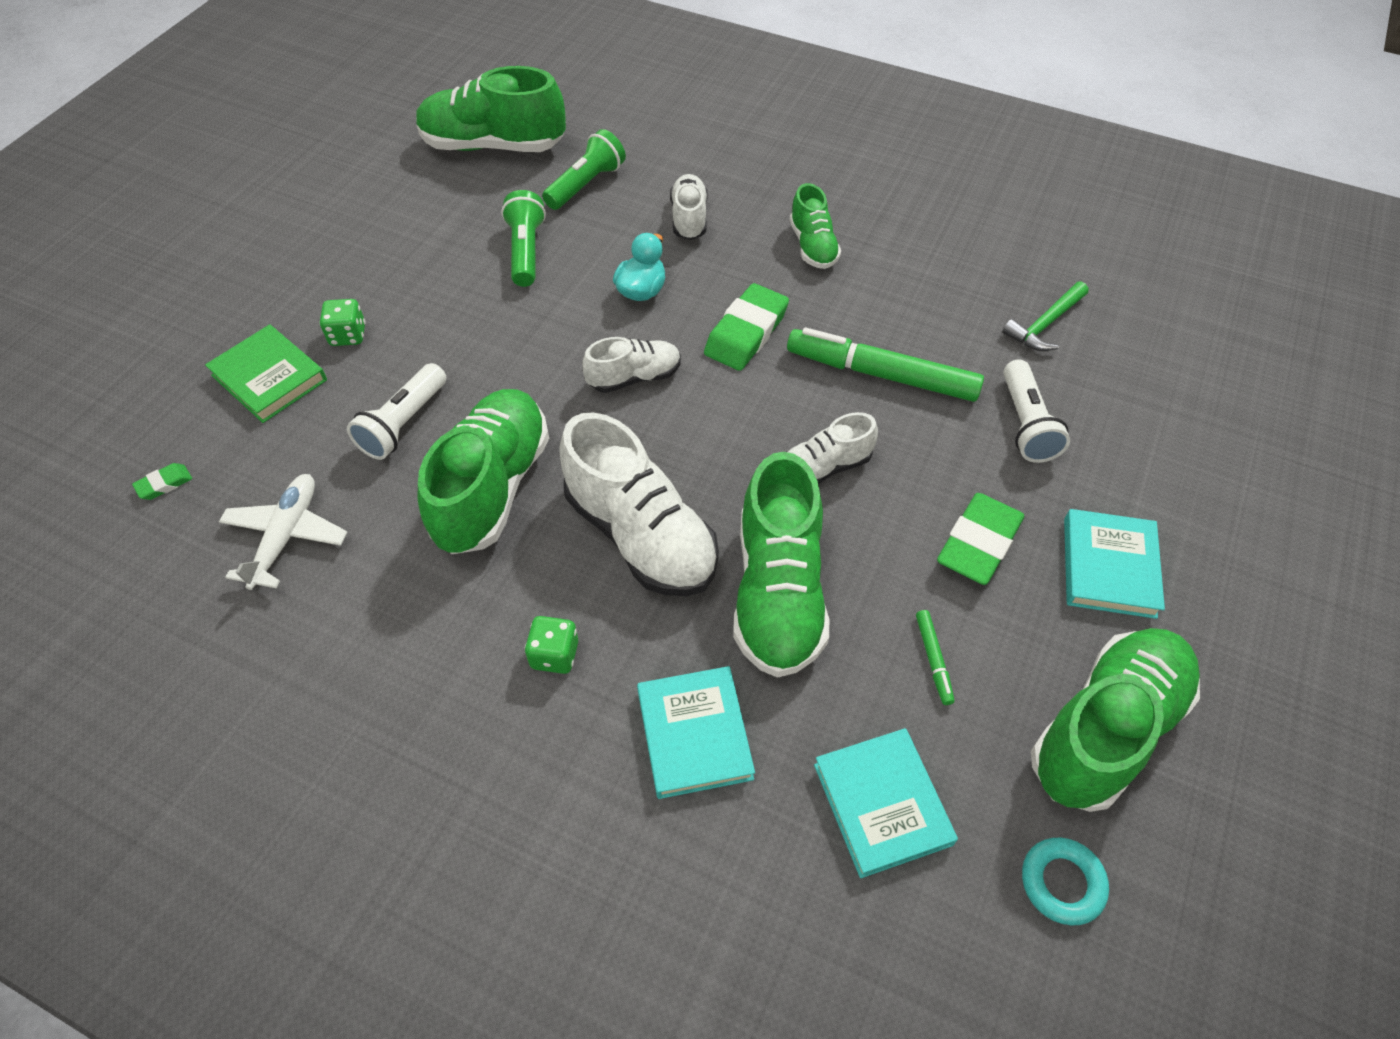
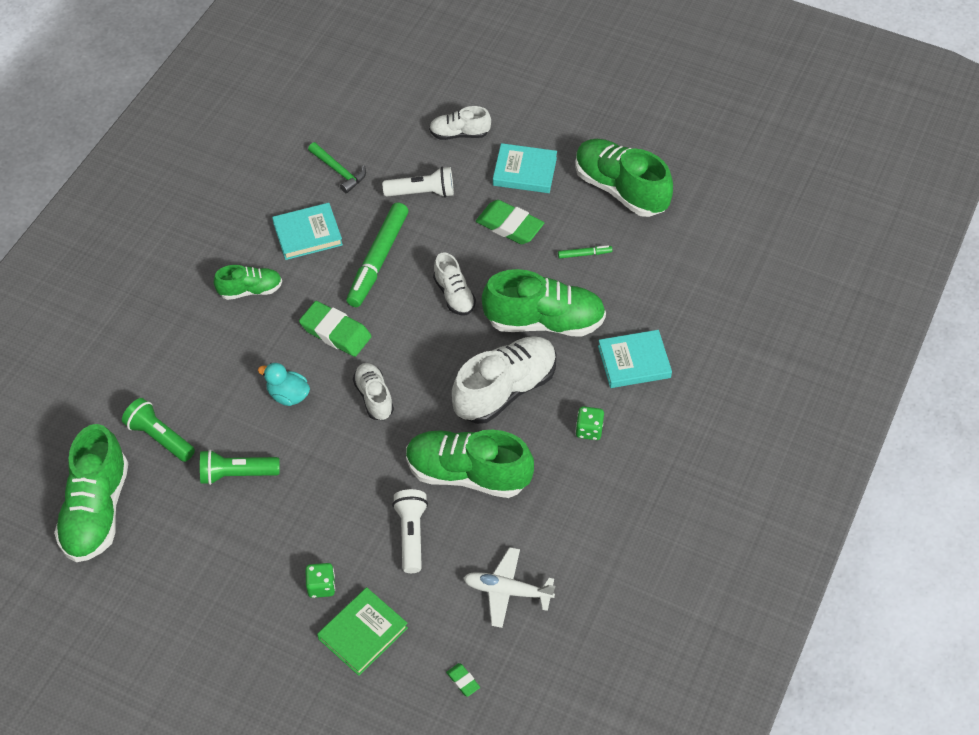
camera: 90 degrees left, 0 degrees up
white flashlight [347,363,447,460] -> white flashlight turned 120 degrees counterclockwise [392,489,428,573]
white shoe [670,174,708,240] -> white shoe moved to [429,106,491,140]
turquoise book [814,728,958,878] -> turquoise book moved to [272,203,343,260]
turquoise ring [1022,838,1109,925] -> none

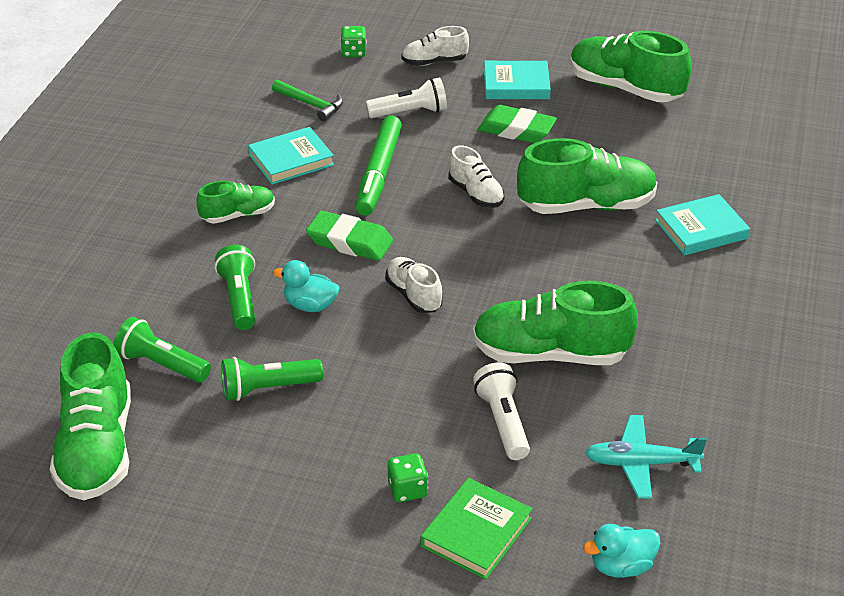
camera: 10 degrees left, 15 degrees down
green eraser [446,663,480,697] -> turquoise duck [583,524,660,578]
white shoe [452,336,556,424] -> none
white plane [463,547,555,628] -> turquoise plane [585,415,707,499]
green marker [558,245,613,258] -> none
green dice [576,406,604,440] -> green dice moved to [340,26,367,57]
none -> green flashlight [215,245,255,330]

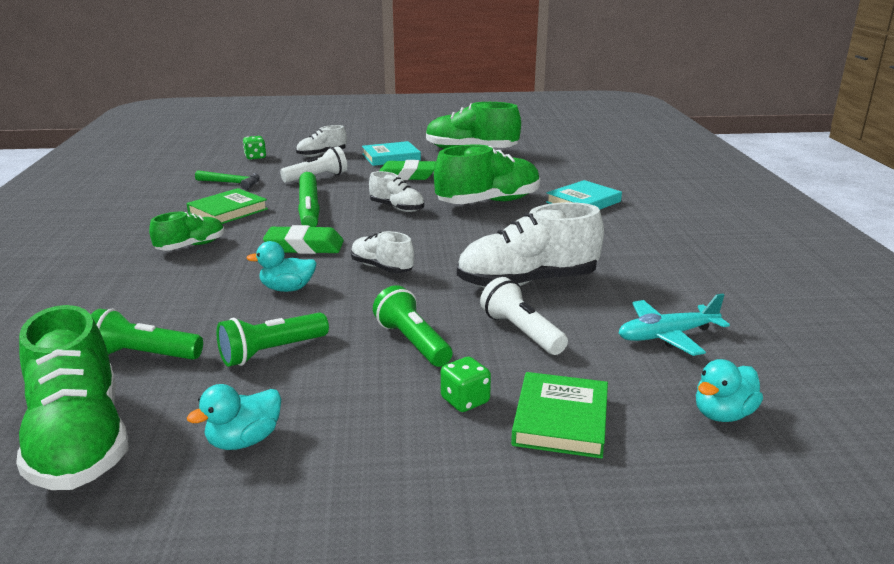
camera: 20 degrees left, 15 degrees down
green flashlight [215,245,255,330] -> green flashlight moved to [373,285,452,367]
turquoise book [248,127,334,185] -> green book [186,188,268,224]
green shoe [473,281,638,365] -> white shoe [457,202,604,288]
none -> turquoise duck [187,384,281,450]

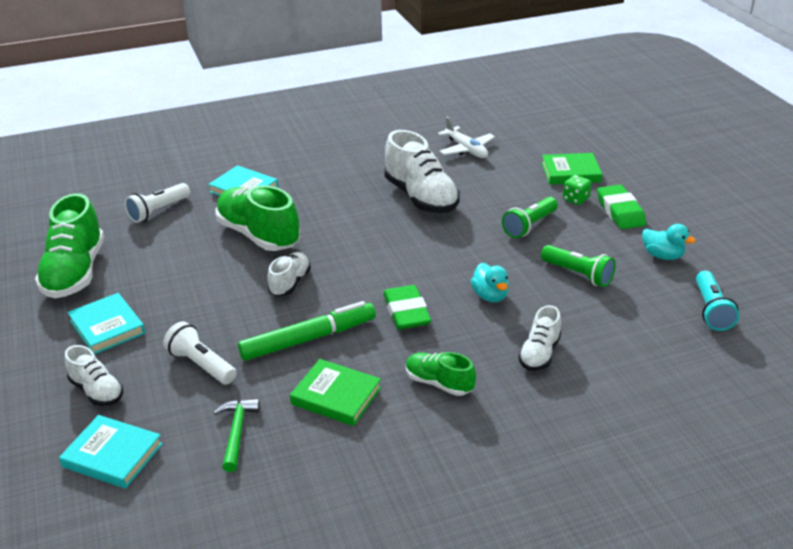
camera: 105 degrees left, 10 degrees up
green shoe [16,305,129,490] -> turquoise flashlight [696,271,740,331]
green flashlight [91,309,203,360] -> none
green dice [243,136,266,160] -> turquoise book [59,415,163,489]
white shoe [351,231,414,273] -> white shoe moved to [518,305,561,371]
green eraser [379,160,436,180] -> green eraser moved to [597,185,646,229]
white flashlight [480,277,568,355] -> white flashlight moved to [124,183,190,223]
turquoise plane [619,293,730,356] -> white plane [438,117,495,158]
turquoise duck [696,359,763,422] -> none

